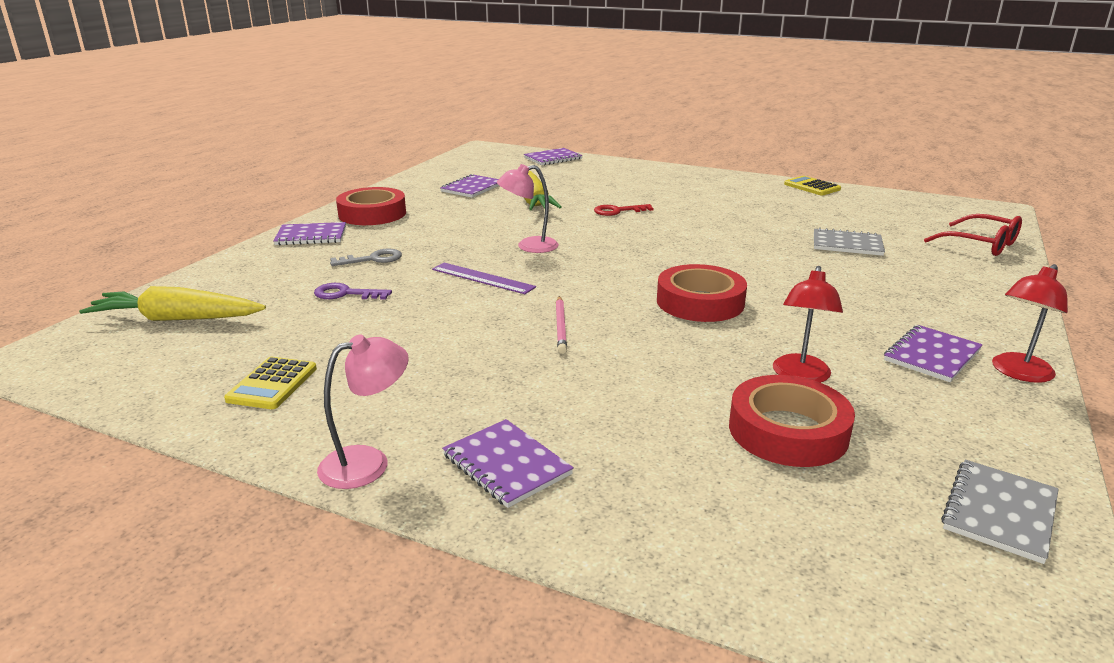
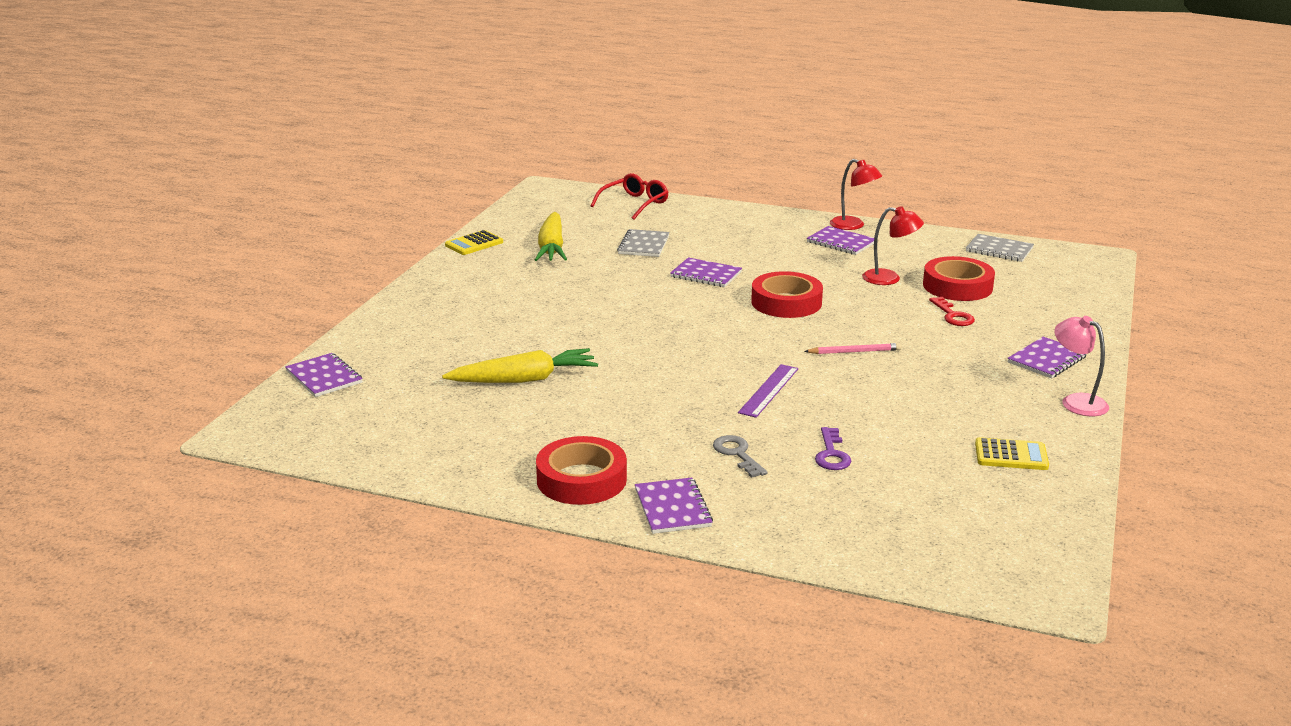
camera: 95 degrees left, 0 degrees up
yellow carrot [79,286,266,321] -> yellow carrot moved to [535,212,567,261]
purple notebook [440,174,499,198] -> purple notebook moved to [670,257,742,287]
pink lamp [497,164,559,253] -> none
red key [594,204,653,216] -> red key moved to [929,297,975,326]

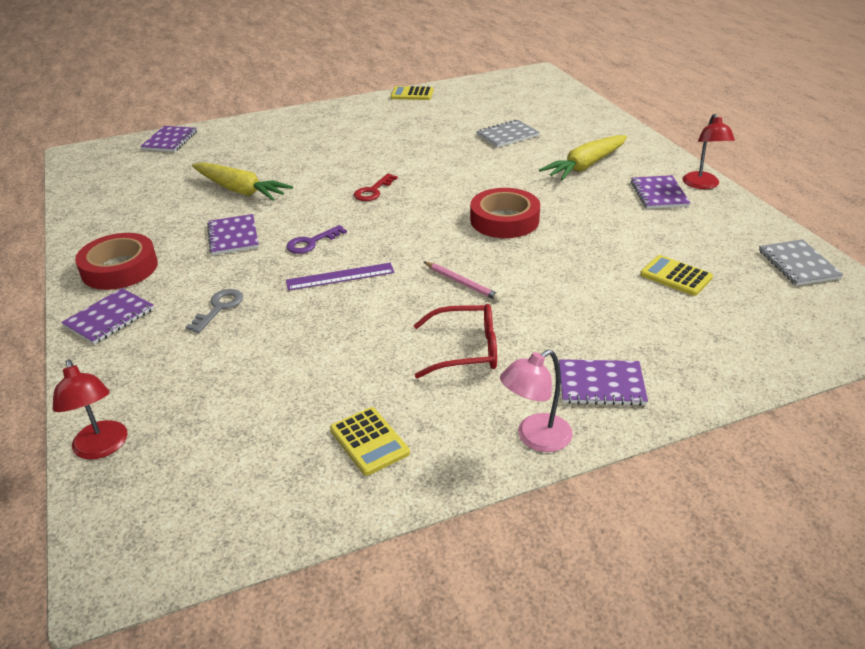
camera: 50 degrees right, 10 degrees up
yellow carrot [535,212,567,261] -> yellow carrot moved to [539,135,627,181]
red glasses [590,173,668,220] -> red glasses moved to [413,304,497,378]
purple notebook [670,257,742,287] -> purple notebook moved to [207,214,259,255]
purple key [815,427,851,470] -> purple key moved to [286,225,347,254]
red lamp [862,206,924,285] -> red lamp moved to [53,359,127,460]
red tape [923,256,995,301] -> yellow calculator [640,255,713,296]
red key [929,297,975,326] -> red key moved to [354,174,397,201]
pink lamp [1054,316,1109,416] -> pink lamp turned 135 degrees counterclockwise [500,350,573,452]

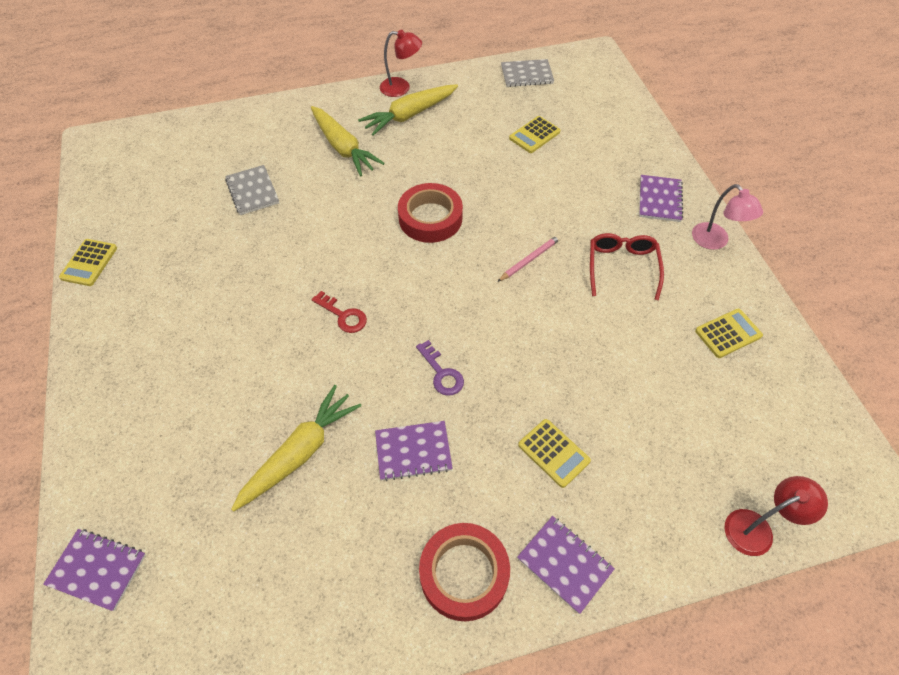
camera: 85 degrees left, 20 degrees up
grey key [186,289,243,333] -> yellow calculator [518,419,591,488]
purple ruler [286,263,394,291] -> none
purple notebook [631,175,690,209] -> yellow carrot [358,84,458,136]

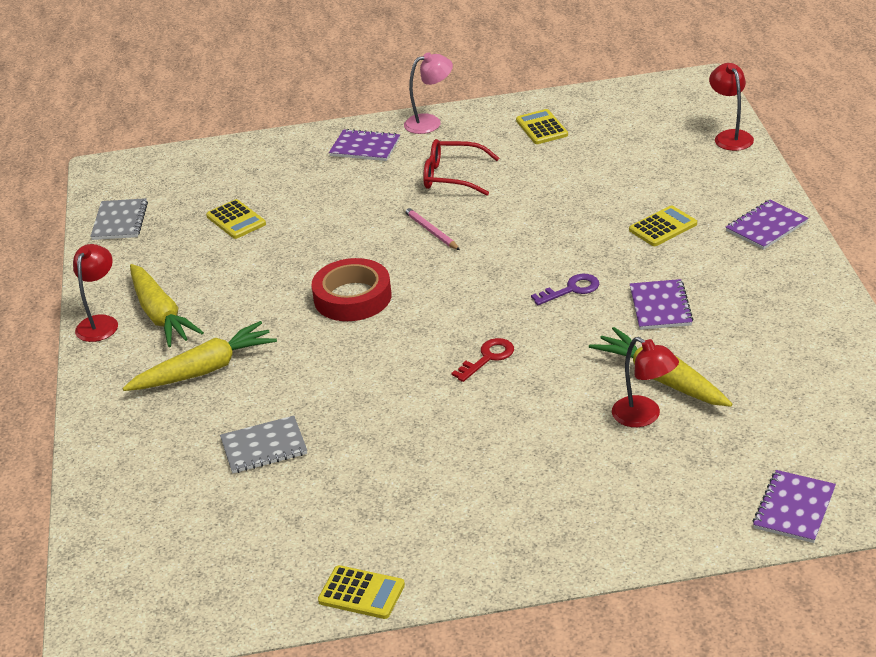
camera: 80 degrees left, 20 degrees down
red tape [419,523,510,621] -> none
none -> red lamp [612,337,679,427]

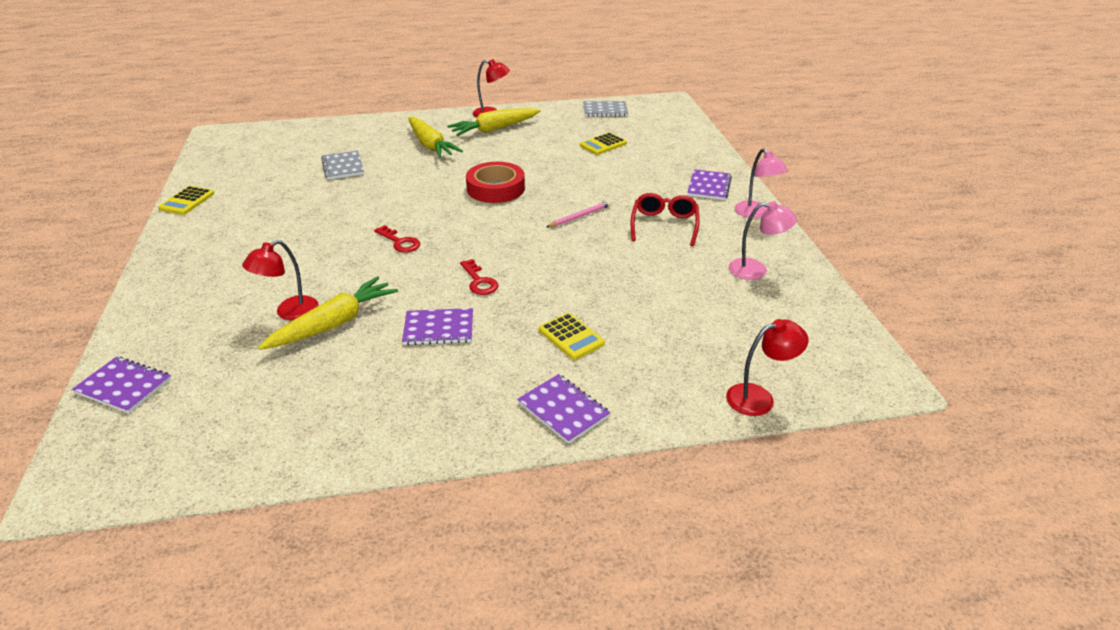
camera: 85 degrees right, 0 degrees up
yellow calculator [516,109,568,144] -> pink lamp [729,201,797,280]
purple key [531,274,599,305] -> red key [460,259,498,295]

